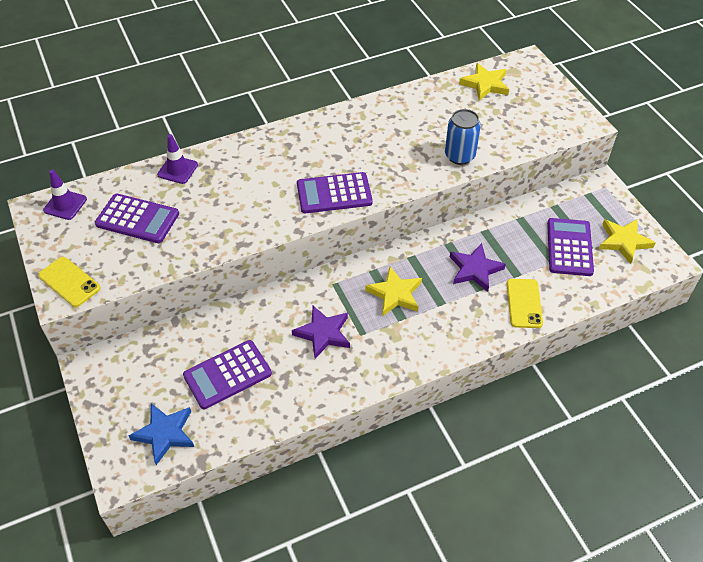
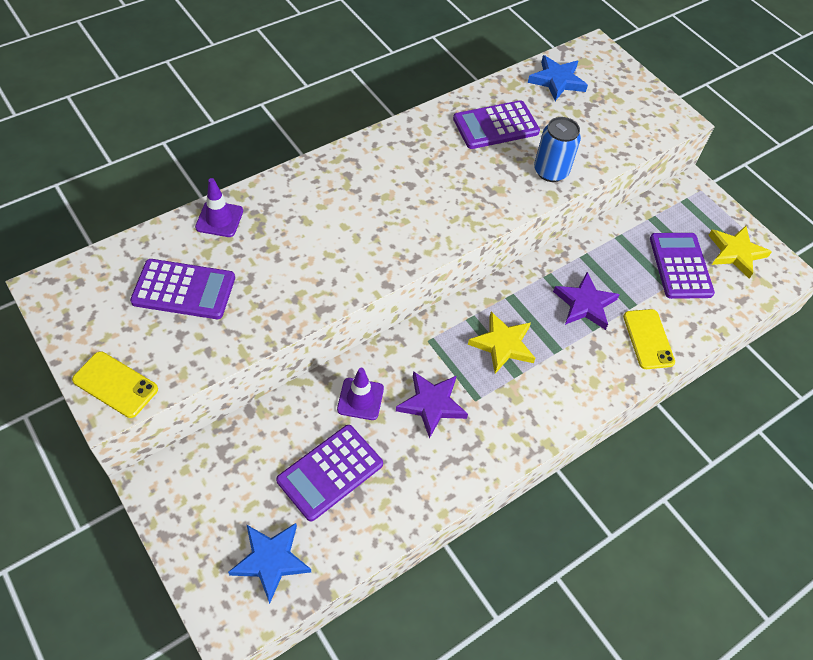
camera: 15 degrees left, 5 degrees up
purple traffic cone [43,170,87,220] -> purple traffic cone moved to [337,368,384,420]
purple calculator [297,172,373,213] -> purple calculator moved to [453,100,540,149]
yellow star [459,63,509,101] -> blue star [528,55,588,101]

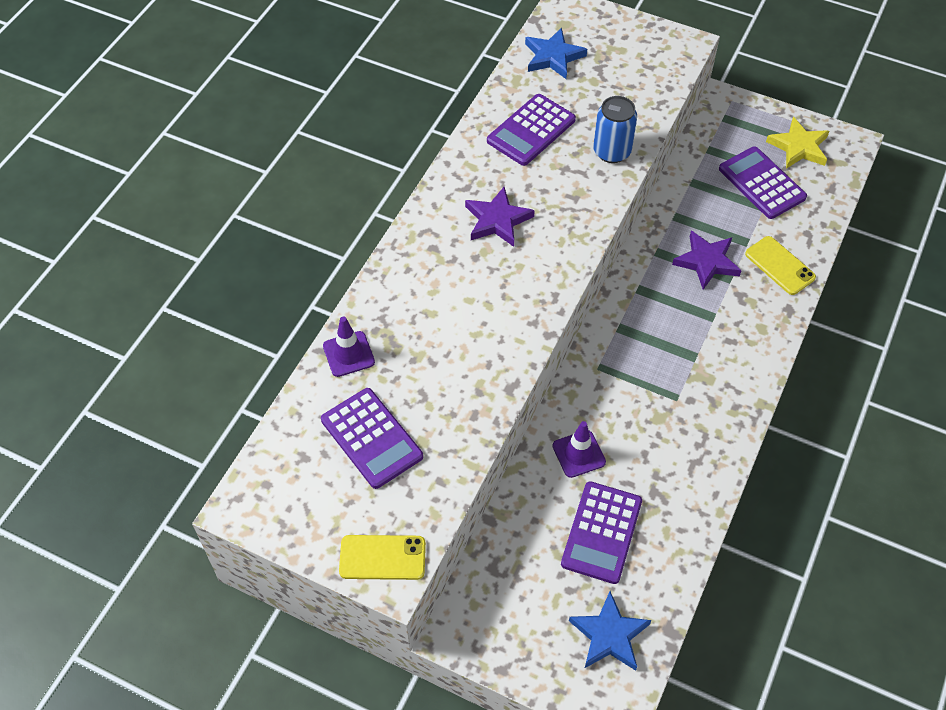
camera: 25 degrees left, 0 degrees up
purple calculator [130,259,235,319] -> purple calculator turned 75 degrees clockwise [321,388,423,489]
purple star [396,371,468,439] -> purple star moved to [465,187,535,247]
yellow star [468,312,535,374] -> none

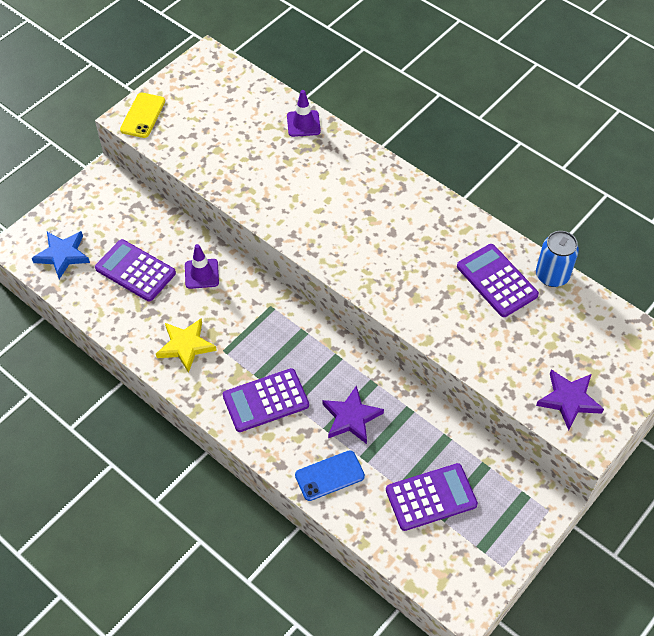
camera: 105 degrees right, 0 degrees up
purple calculator [321,388,423,489] -> purple calculator moved to [223,368,309,432]
purple star [465,187,535,247] -> purple star moved to [536,369,604,430]
blue star [525,28,587,79] -> none
blue can [593,96,637,163] -> blue can moved to [536,231,579,287]
yellow phone [745,236,816,295] -> blue phone [295,450,365,501]
yellow star [766,117,829,169] -> yellow star moved to [156,319,217,373]

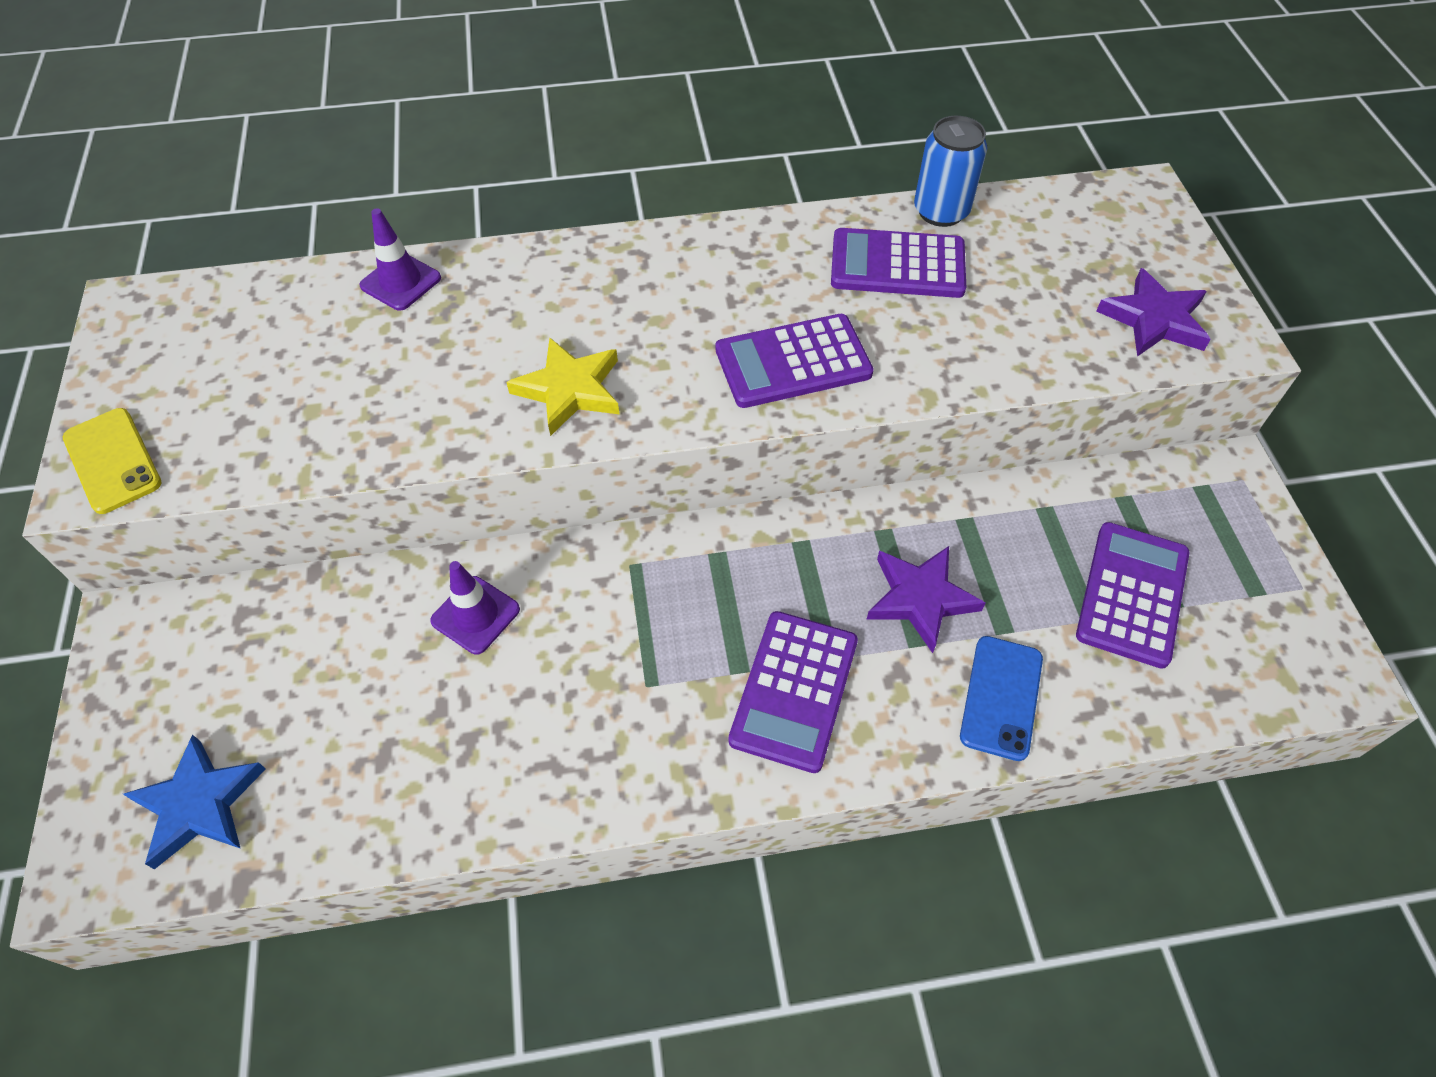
camera: 50 degrees left, 0 degrees up
purple calculator [95,239,176,302] -> purple calculator moved to [715,314,874,408]
yellow star [156,319,217,373] -> yellow star moved to [506,338,619,436]

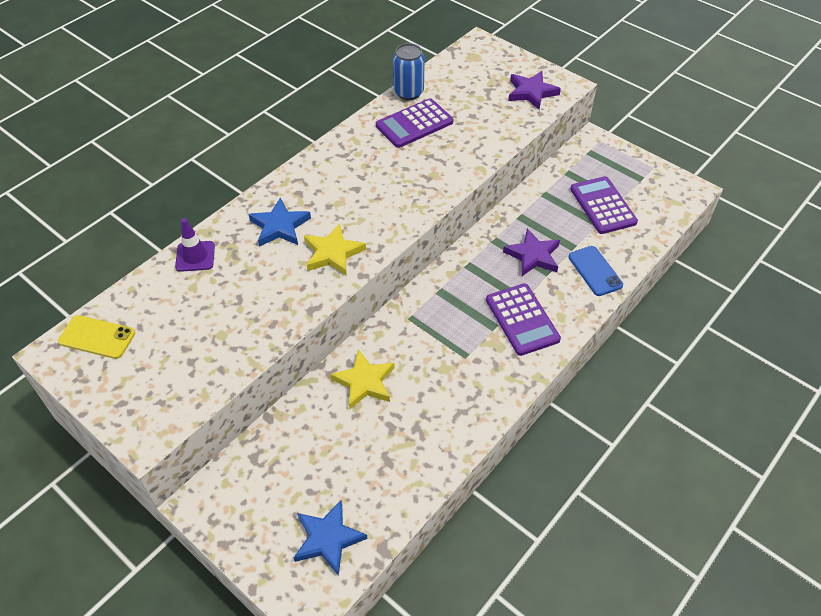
camera: 40 degrees left, 5 degrees down
yellow phone [62,408,162,514] -> yellow phone moved to [58,315,135,359]
purple traffic cone [430,561,520,655] -> yellow star [330,349,395,409]
purple calculator [715,314,874,408] -> none
none -> blue star [248,198,311,247]

